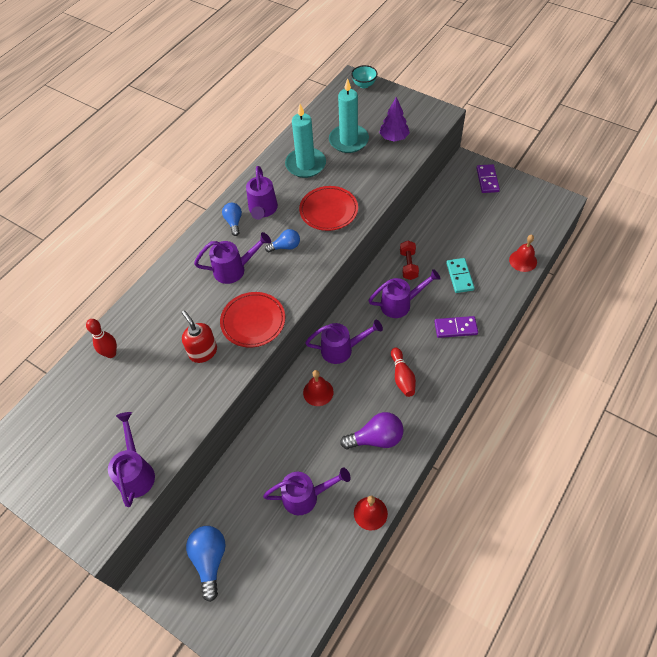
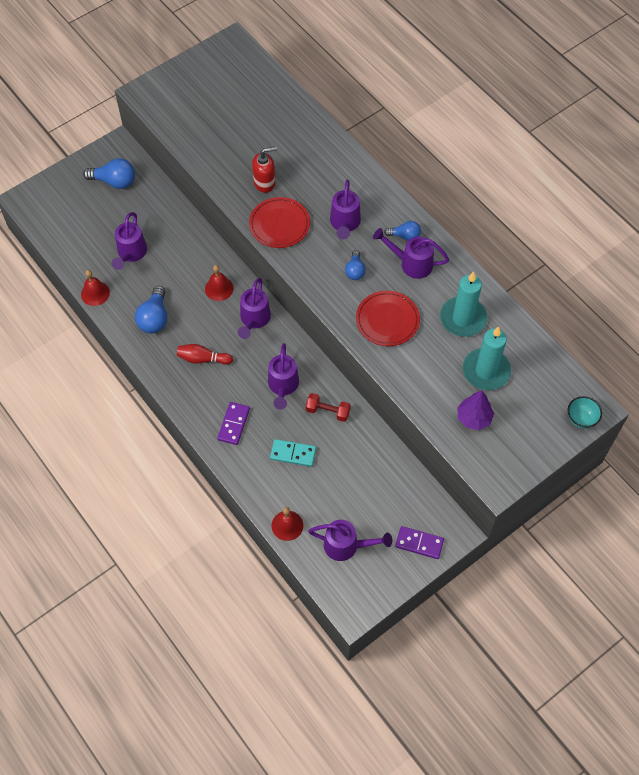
camera: 105 degrees right, 5 degrees up
red bowling pin [86,319,117,358] -> none
purple watering can [108,412,155,507] -> purple watering can moved to [308,520,392,561]
purple light bulb [340,412,404,449] -> blue light bulb [135,286,167,333]

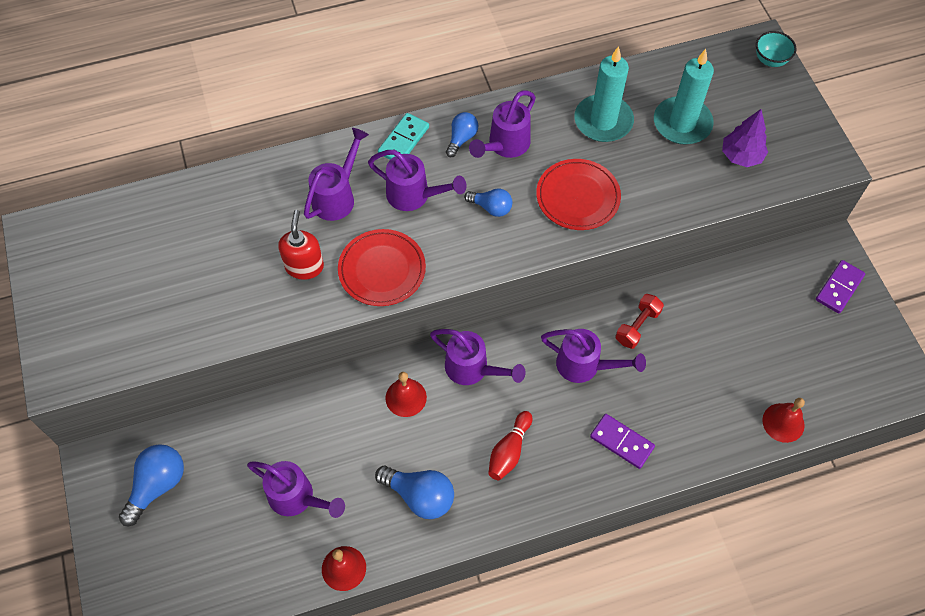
camera: 70 degrees left, 0 degrees up
turquoise domino [270,439,316,467] -> turquoise domino moved to [378,113,429,160]
purple watering can [308,520,392,561] -> purple watering can moved to [304,128,369,221]

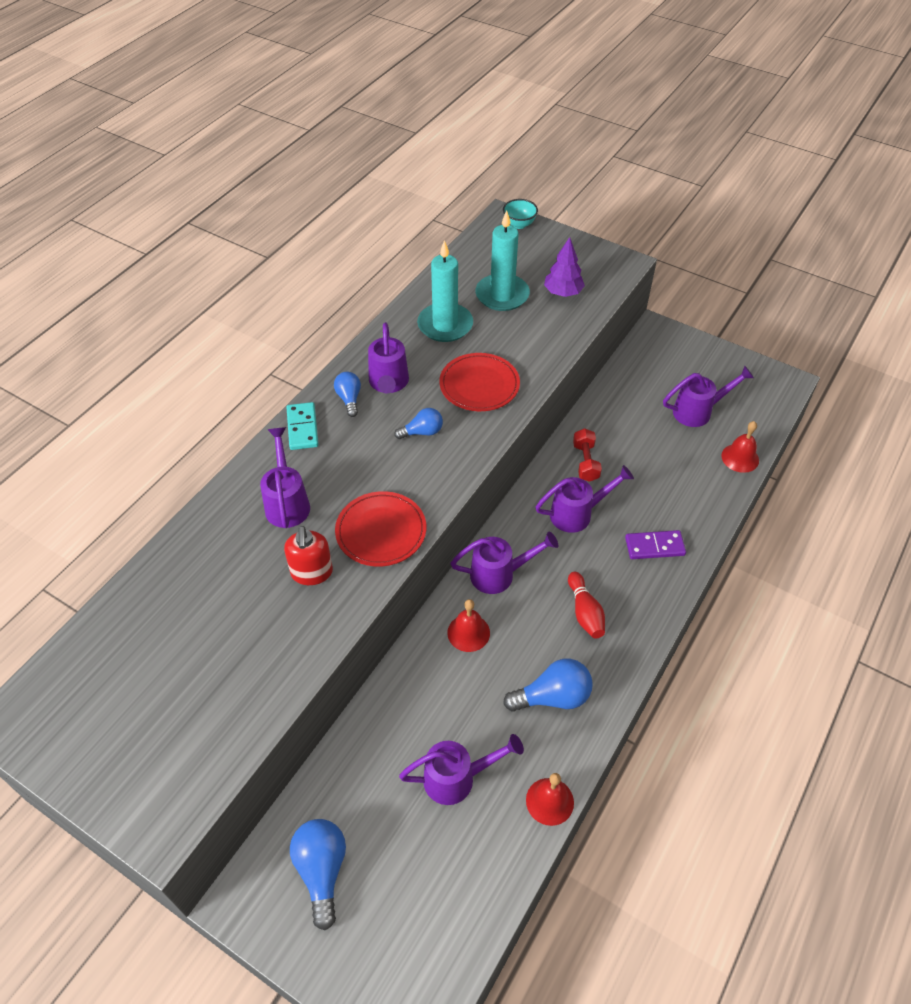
camera: 40 degrees left, 10 degrees down
red soap dispenser [278,210,324,280] -> red soap dispenser turned 150 degrees counterclockwise [284,526,333,585]
purple watering can [368,150,467,211] -> purple watering can moved to [663,366,754,427]
purple domino [816,260,865,314] -> none

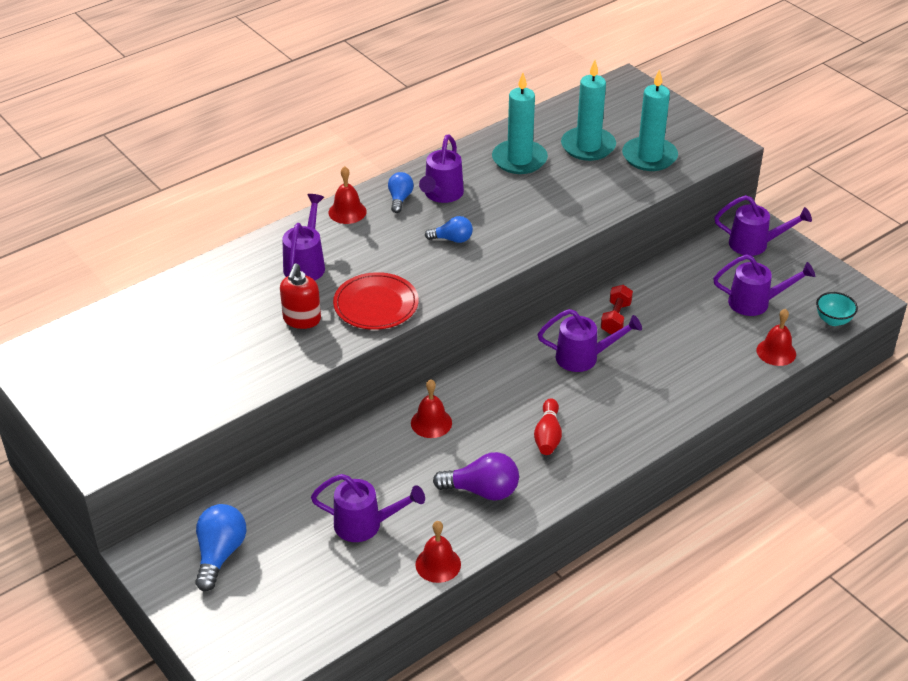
camera: 20 degrees right, 10 degrees down
turquoise domino [287,402,319,450] -> red bell [328,166,367,224]
red plate [439,353,520,411] -> none
purple watering can [451,531,558,594] -> purple watering can moved to [714,195,812,256]
turquoise bowl [503,199,538,229] -> turquoise bowl moved to [816,292,858,326]
blue light bulb [503,659,593,712] -> purple light bulb [433,452,519,501]
purple tree [544,237,585,297] -> turquoise candle [622,69,678,171]
purple domino [625,530,686,559] -> none

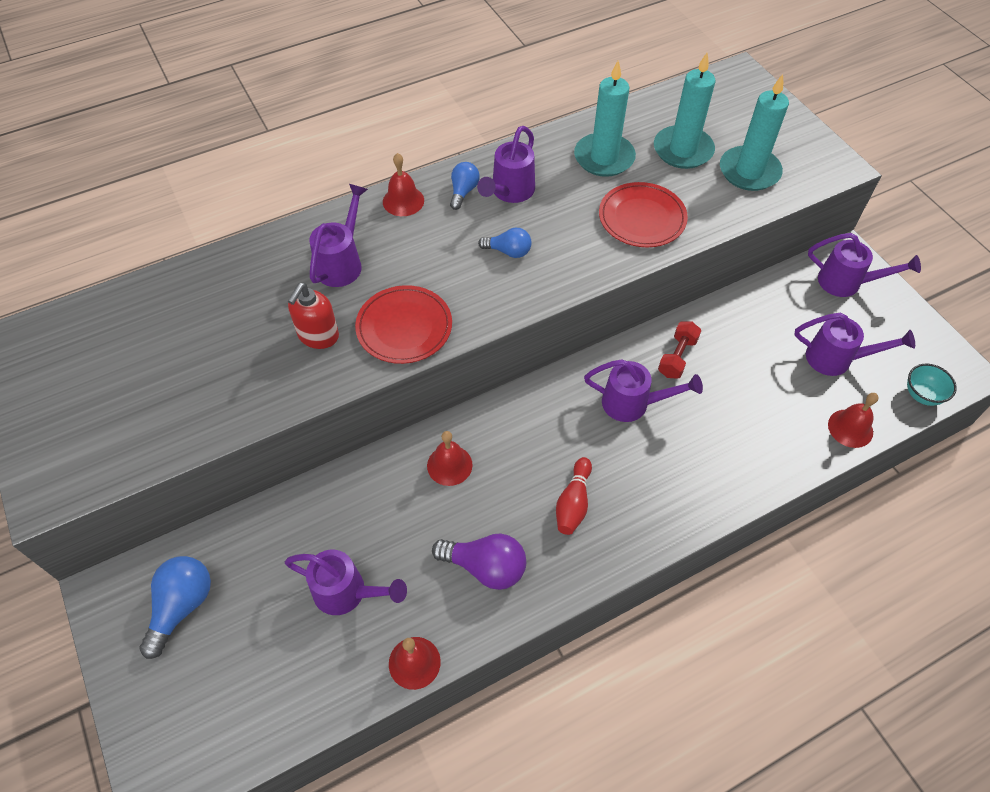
camera: 10 degrees right, 15 degrees up
none -> red plate [599,182,688,247]

